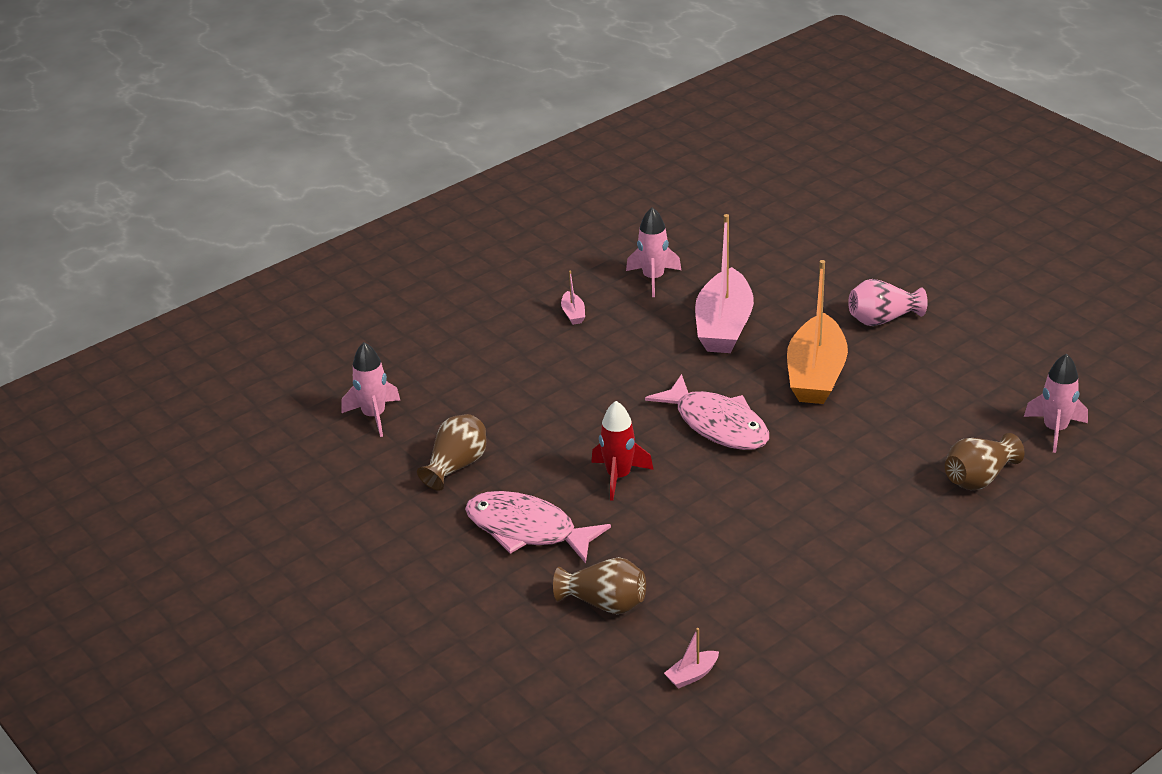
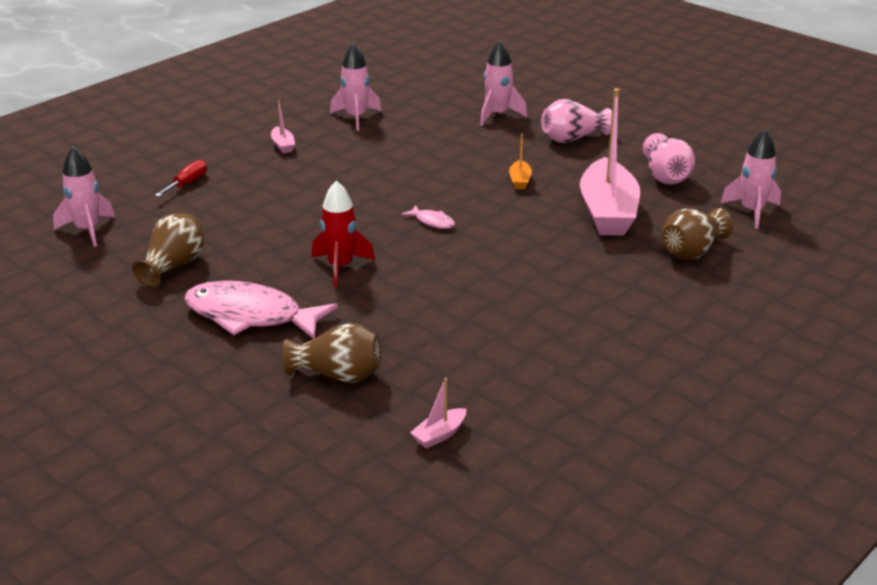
camera: 10 degrees left, 5 degrees down
pink fish [645,374,769,450] -> pink fish [402,205,455,229], size x0.42
pink boat [695,214,754,353] -> pink boat moved to [580,88,640,236]
orange boat [787,260,848,404] -> orange boat [509,134,532,189], size x0.40
none -> red screwdriver [155,160,207,197]
none -> pink rocket [480,41,527,126]
none -> pink vase [643,133,695,185]

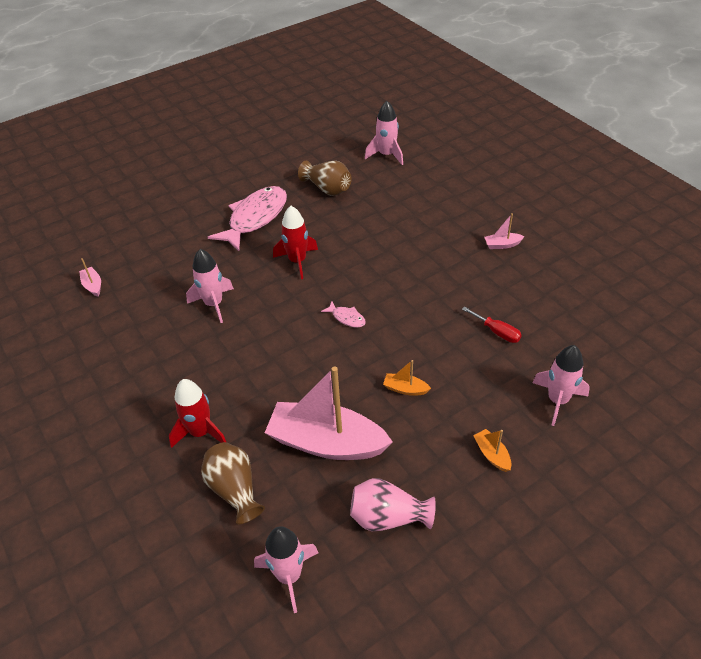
camera: 105 degrees right, 15 degrees up
red screwdriver [155,160,207,197] -> red screwdriver moved to [462,307,522,343]
brown vase [282,323,381,383] -> none
pink rocket [330,43,381,131] -> pink rocket moved to [186,249,234,323]
pink fish [402,205,455,229] -> pink fish turned 105 degrees counterclockwise [321,302,366,328]
pink vase [541,99,612,143] -> orange boat [473,429,511,472]
none -> red rocket [169,379,226,448]

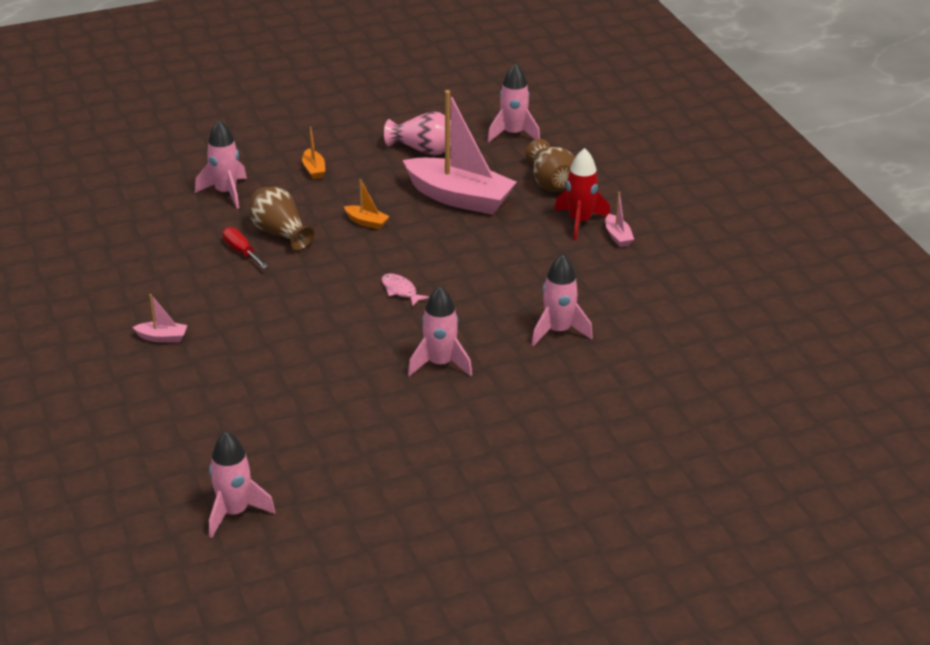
camera: 170 degrees left, 10 degrees down
pink boat [79,258,101,297] -> pink boat moved to [605,192,634,247]
pink fish [208,186,287,251] -> none
red rocket [273,206,318,279] -> pink rocket [408,286,472,376]
brown vase [298,161,352,196] -> brown vase moved to [249,187,315,251]

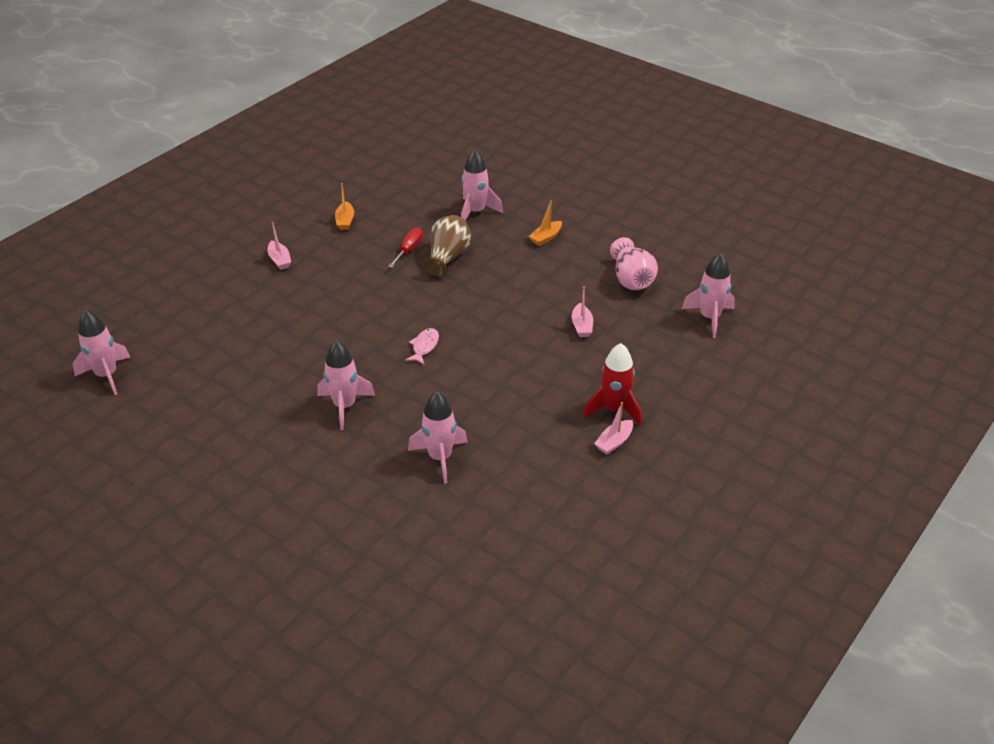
camera: 60 degrees right, 5 degrees up
orange boat [344,179,390,229] -> orange boat moved to [335,183,354,230]
pink boat [403,90,517,215] -> pink boat [572,286,593,337], size x0.40
brown vase [526,139,575,192] -> none

